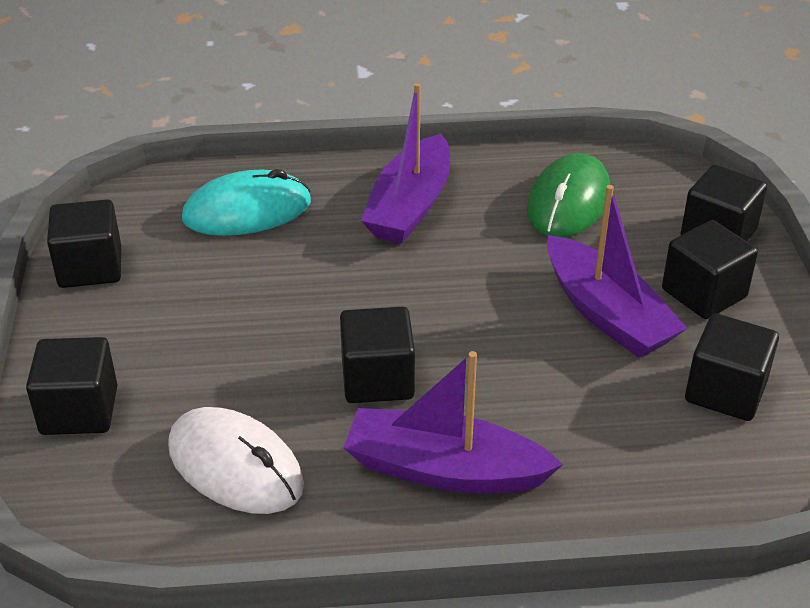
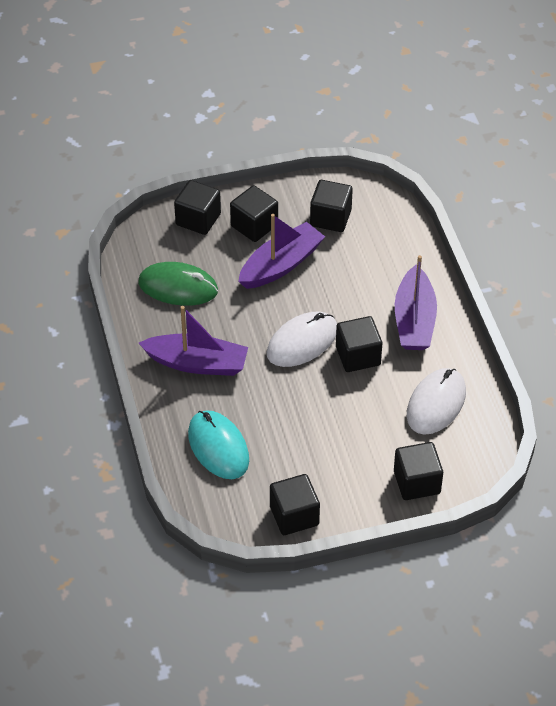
camera: 100 degrees left, 10 degrees up
none -> white mouse [267,312,337,367]

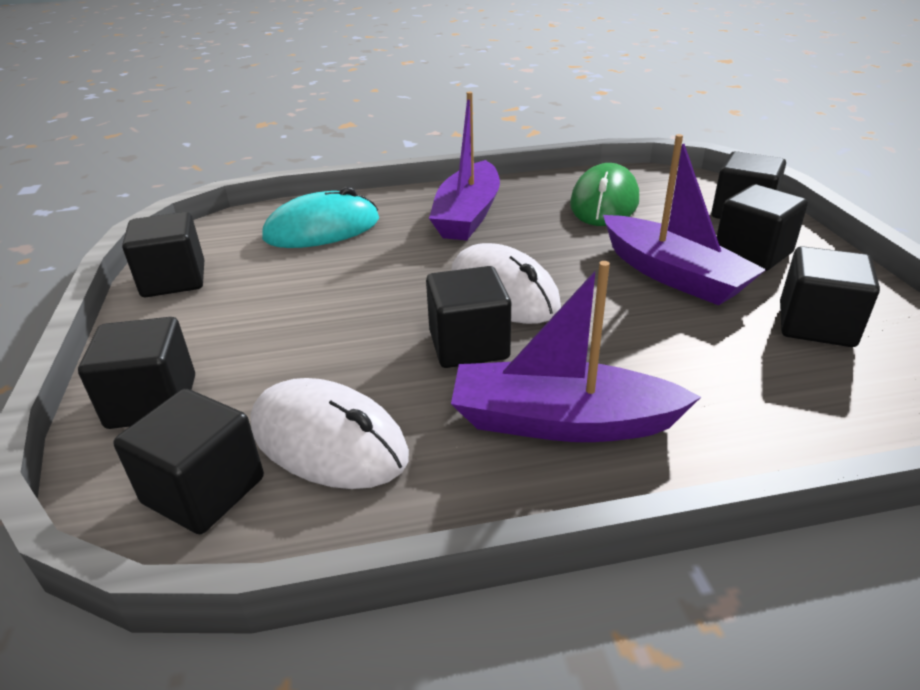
camera: 95 degrees right, 15 degrees down
none -> black cube [113,389,264,534]

